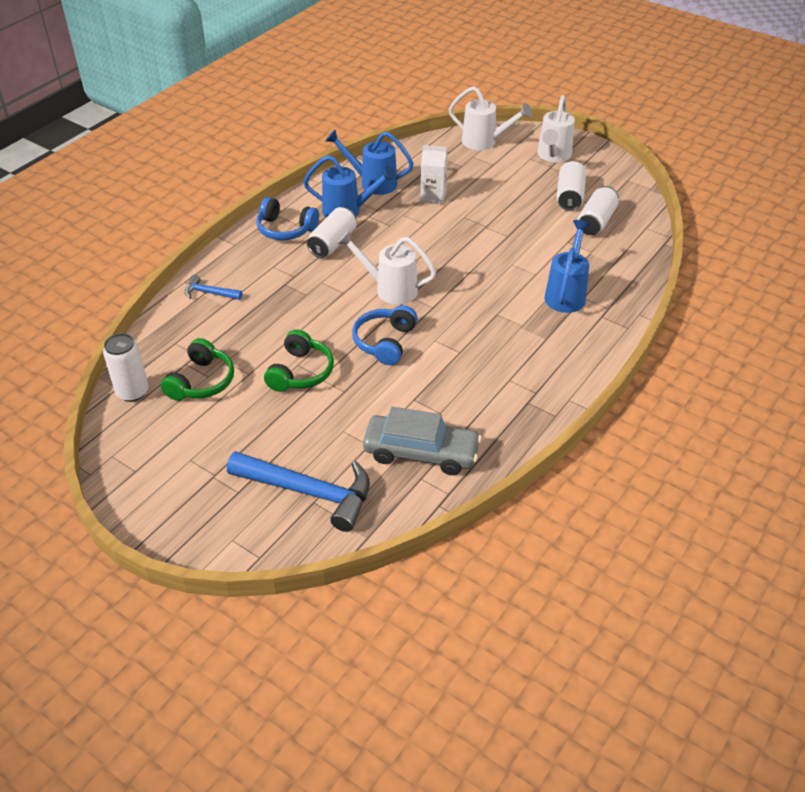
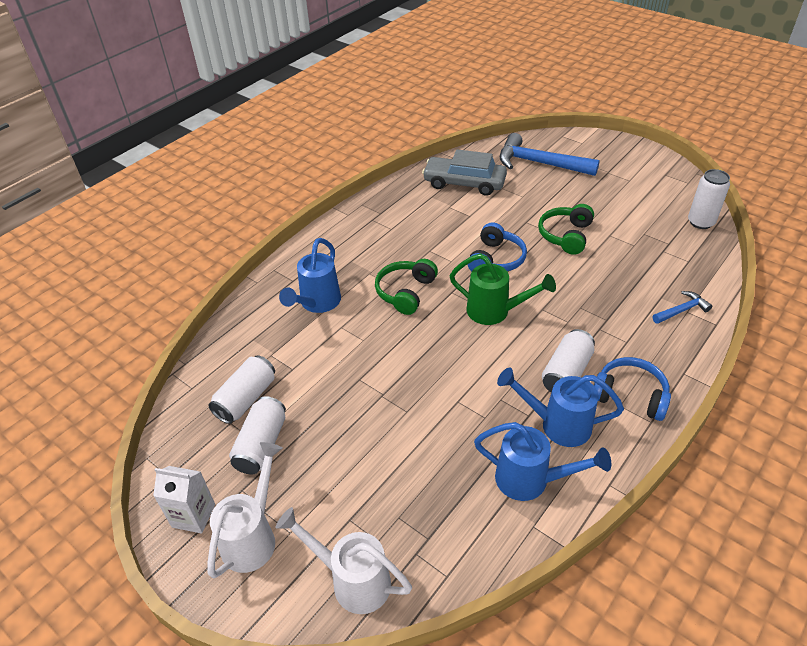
camera: 175 degrees left, 0 degrees up
green headphones [161,338,234,401] -> green headphones moved to [375,259,438,315]
blue hammer [185,275,242,300] -> blue hammer turned 45 degrees counterclockwise [653,291,712,324]
white watering can [337,230,436,304] -> green watering can [450,254,556,325]
white carton [420,145,448,203] -> white carton moved to [153,466,215,533]

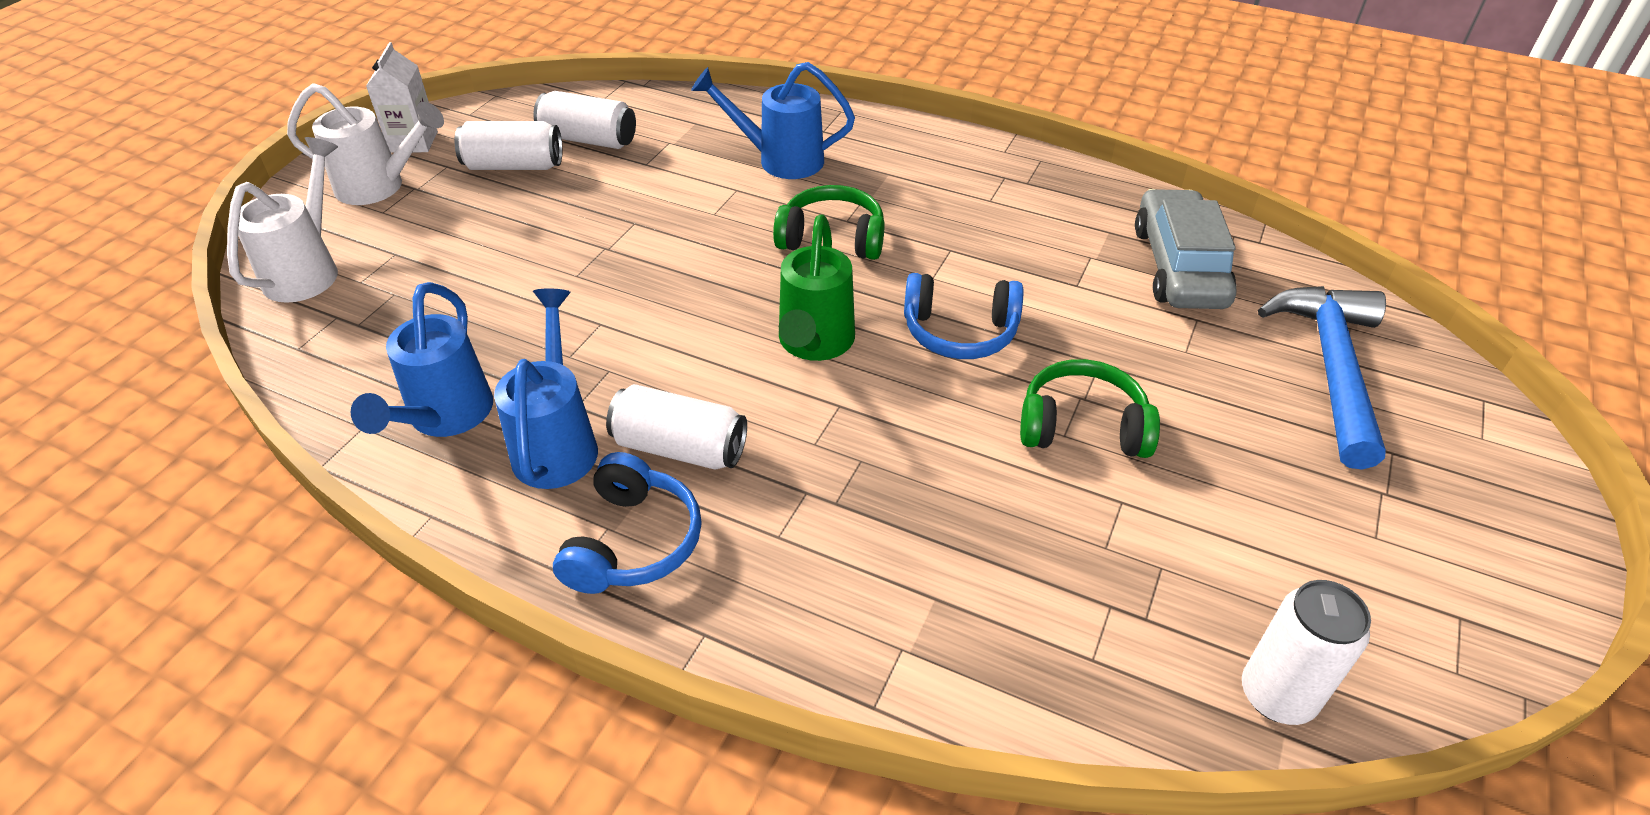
camera: 75 degrees right, 0 degrees up
blue hammer [653,291,712,324] -> none

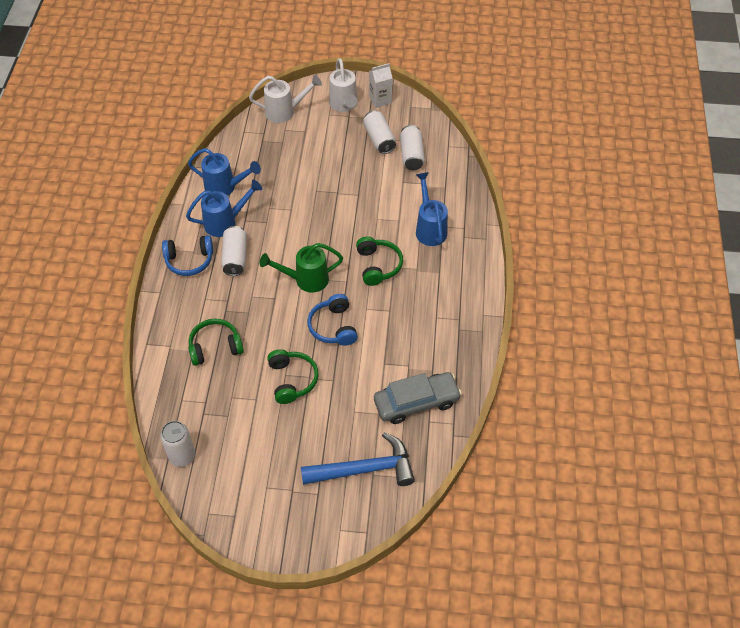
camera: 70 degrees right, 10 degrees up
blue watering can [351,282,493,437] -> blue watering can turned 150 degrees counterclockwise [188,148,261,196]
none -> green headphones [188,319,244,366]

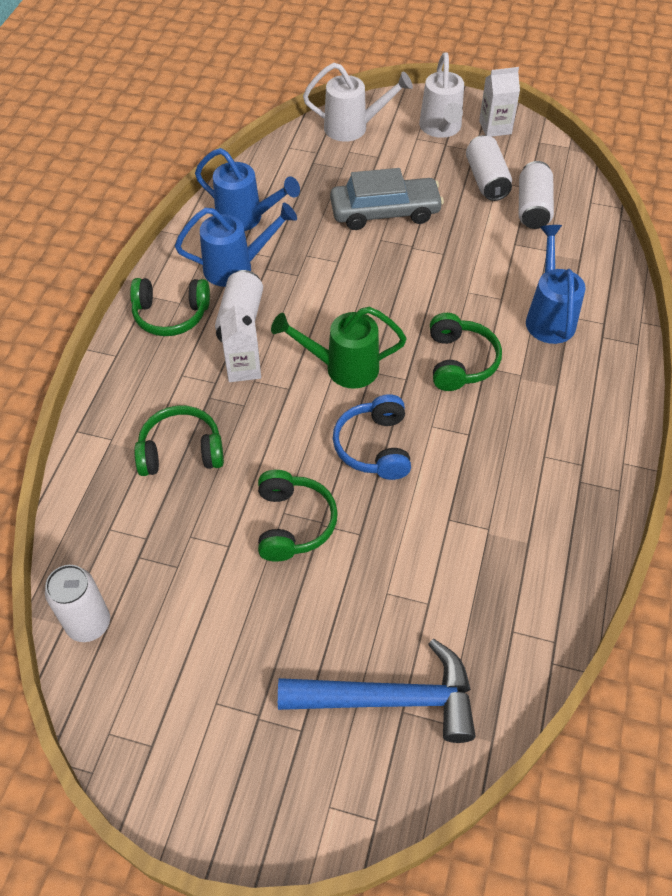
camera: 10 degrees right, 0 degrees up
blue headphones [162,235,213,276] -> green headphones [130,278,210,336]
grey car [374,372,462,424] -> grey car moved to [330,168,444,230]
none -> white carton [220,301,261,382]

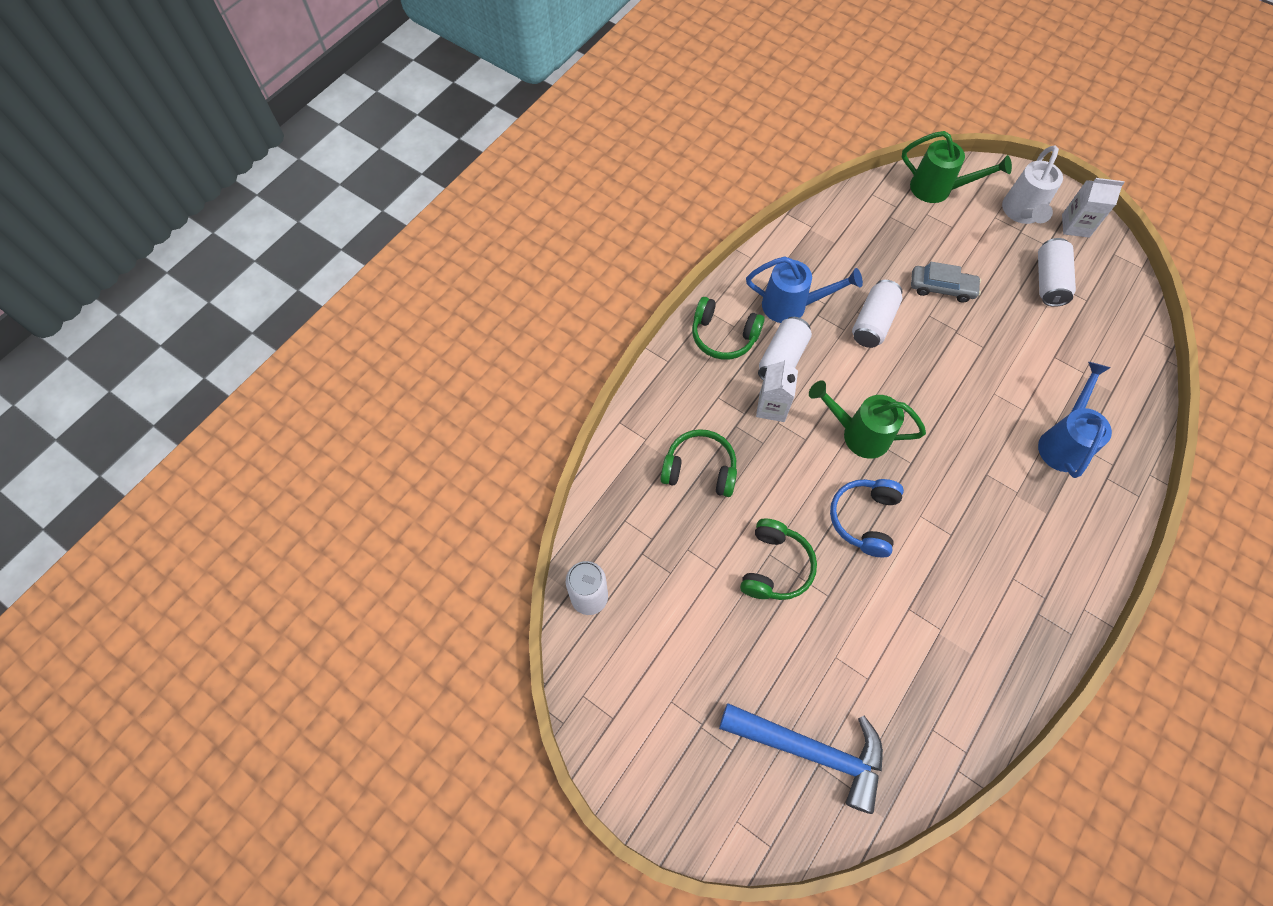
camera: 20 degrees right, 10 degrees up
blue watering can [195,148,300,231] -> none
white watering can [303,63,413,142] -> green watering can [902,131,1012,203]
grey car [330,168,444,230] -> grey car [911,262,981,303], size x0.65
green headphones [430,313,502,391] -> none
white can [519,161,554,229] -> white can moved to [852,280,903,348]

